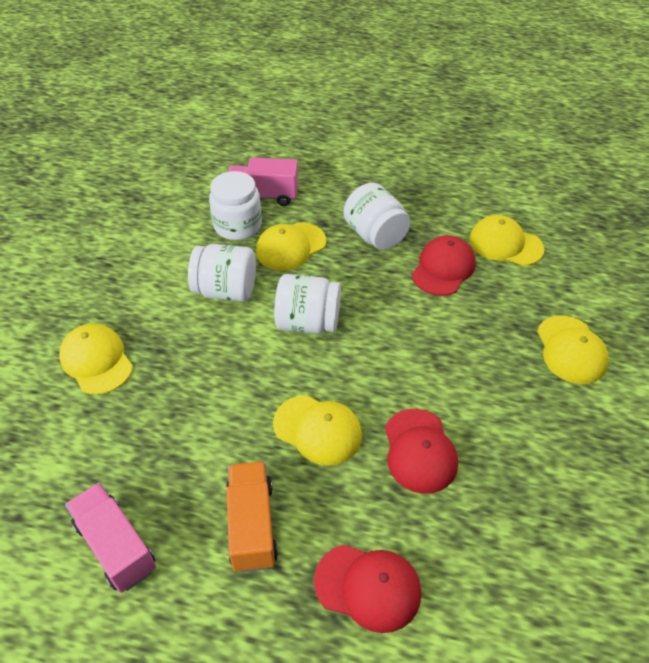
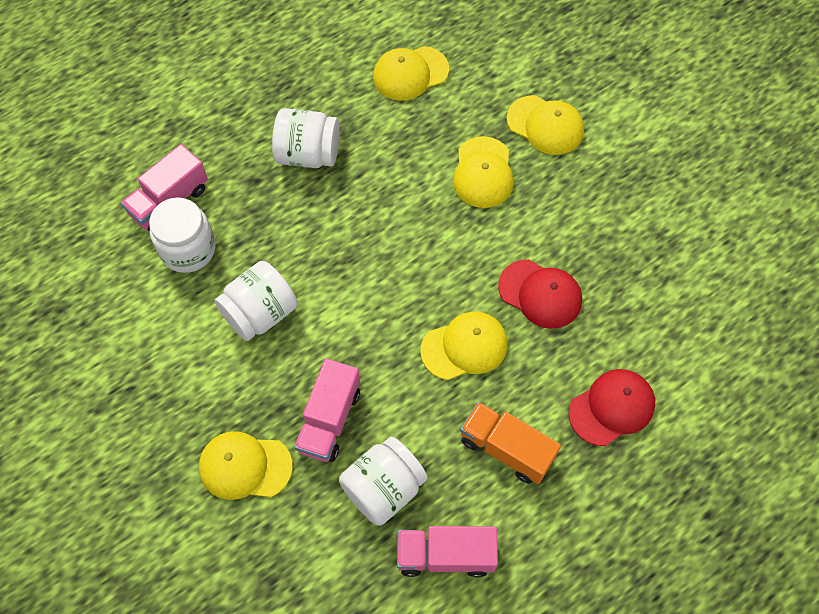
camera: 50 degrees left, 15 degrees up
yellow cap [256,222,326,270] -> yellow cap moved to [453,136,514,208]
white jar [274,274,341,334] -> white jar moved to [339,437,428,526]
red cap [412,235,476,296] -> none
none -> pink truck [294,359,360,462]

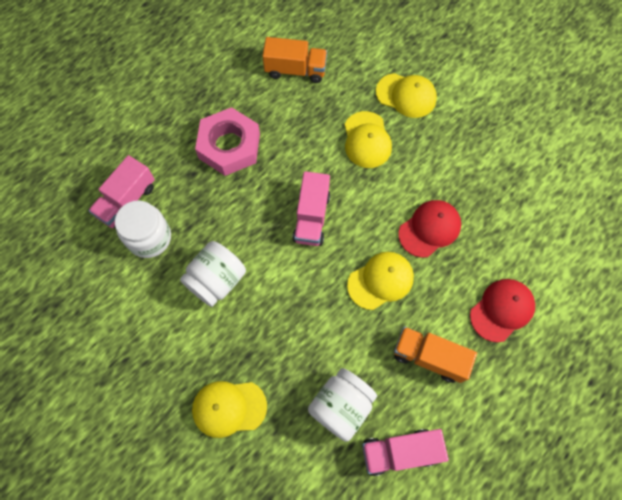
camera: 10 degrees left, 5 degrees up
white jar [272,108,340,168] -> pink nut [195,107,260,176]
pink truck [294,359,360,462] -> pink truck moved to [293,171,330,246]
yellow cap [373,46,449,101] -> orange truck [263,37,327,83]
red cap [498,259,582,329] -> red cap turned 60 degrees counterclockwise [398,200,461,258]

